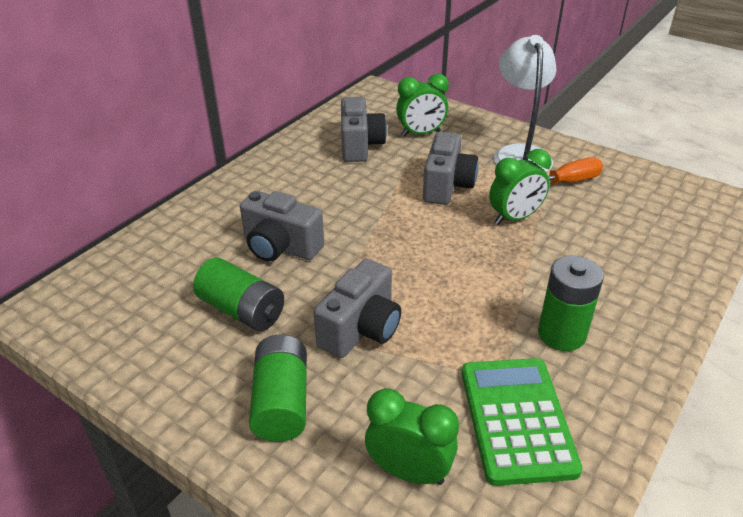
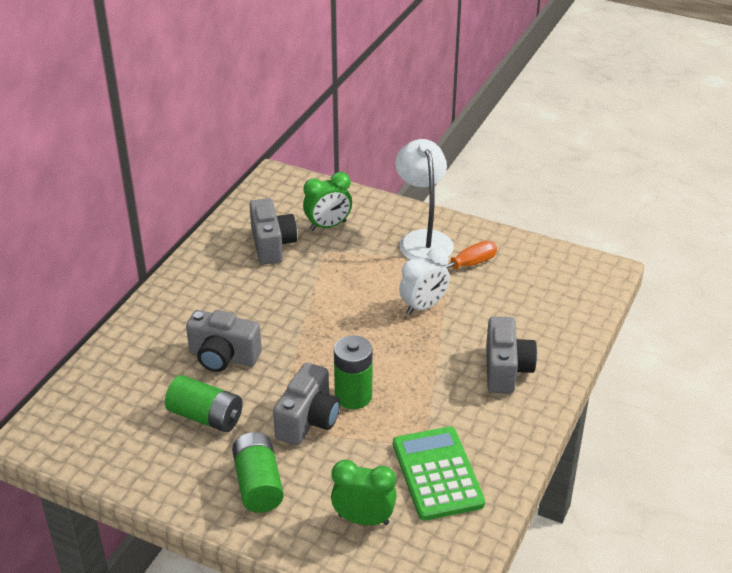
camera: 10 degrees left, 0 degrees up
grey camera [423,132,478,205] -> grey camera moved to [486,316,537,393]
green clock [489,149,551,225] -> white clock [399,248,450,315]
green battery [538,255,604,351] -> green battery moved to [334,335,373,409]

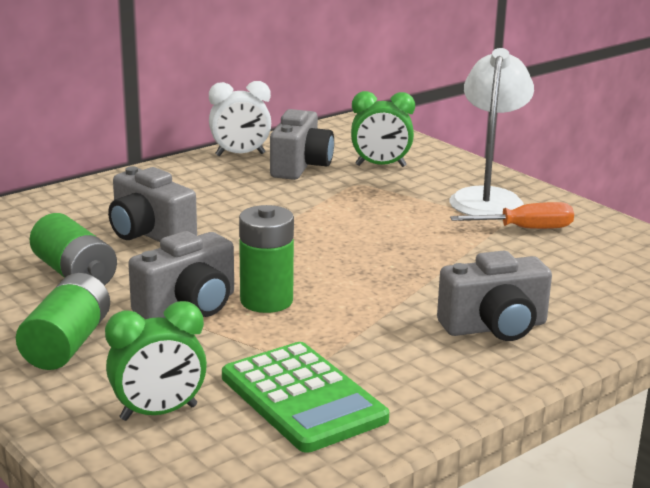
camera: 25 degrees right, 15 degrees down
green clock [331,460,397,525] -> green clock turned 120 degrees clockwise [105,301,207,421]
green calculator [393,427,485,520] -> green calculator turned 135 degrees clockwise [222,342,389,453]
white clock [399,248,450,315] -> white clock moved to [209,81,271,156]
grey camera [486,316,537,393] -> grey camera turned 45 degrees clockwise [437,250,552,341]

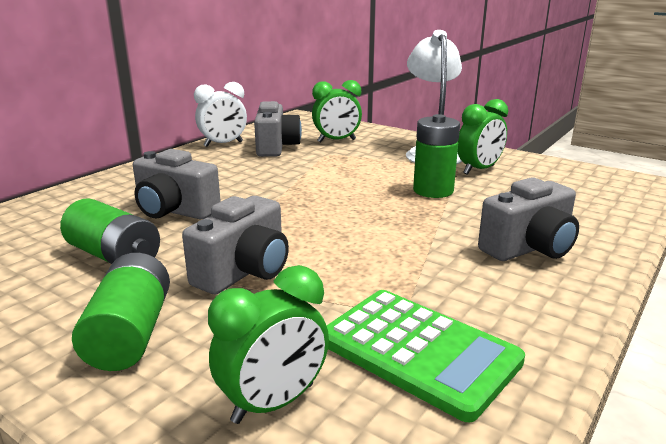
camera: 15 degrees left, 0 degrees up
green battery [239,205,294,313] -> green battery moved to [413,114,460,198]
orange screwdriver [450,202,574,229] -> green clock [458,99,508,175]

